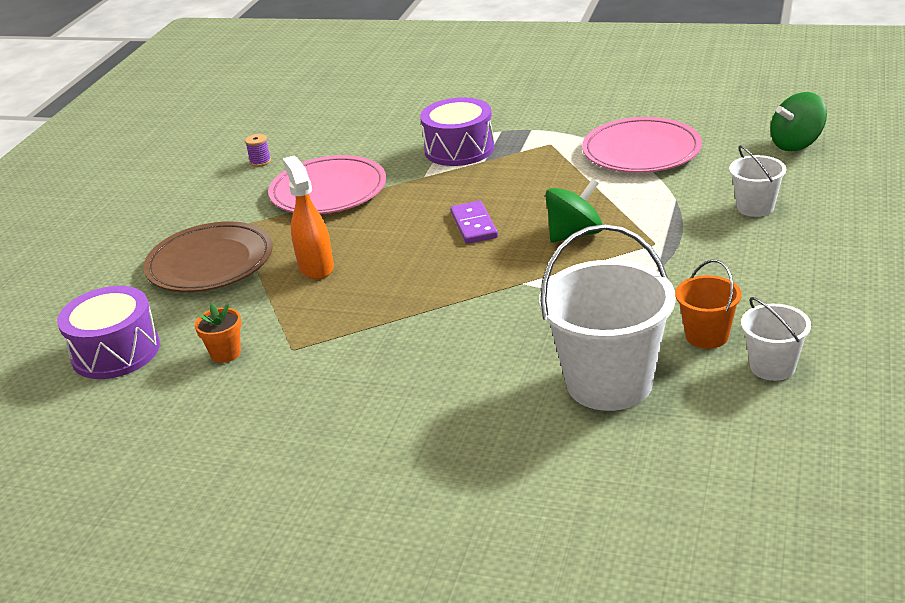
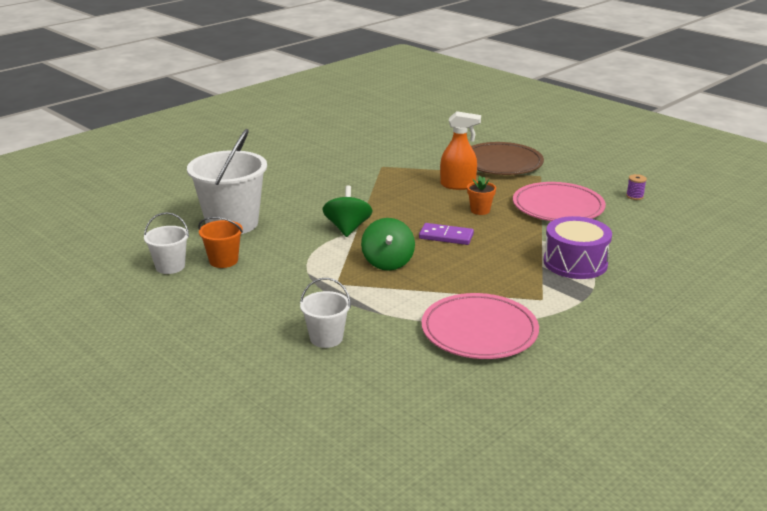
camera: 115 degrees right, 5 degrees down
purple drum [57,286,160,379] -> none
orange flower pot [194,302,242,363] -> orange flower pot moved to [467,176,496,215]
green spinning top [770,92,827,151] -> green spinning top moved to [322,186,373,237]

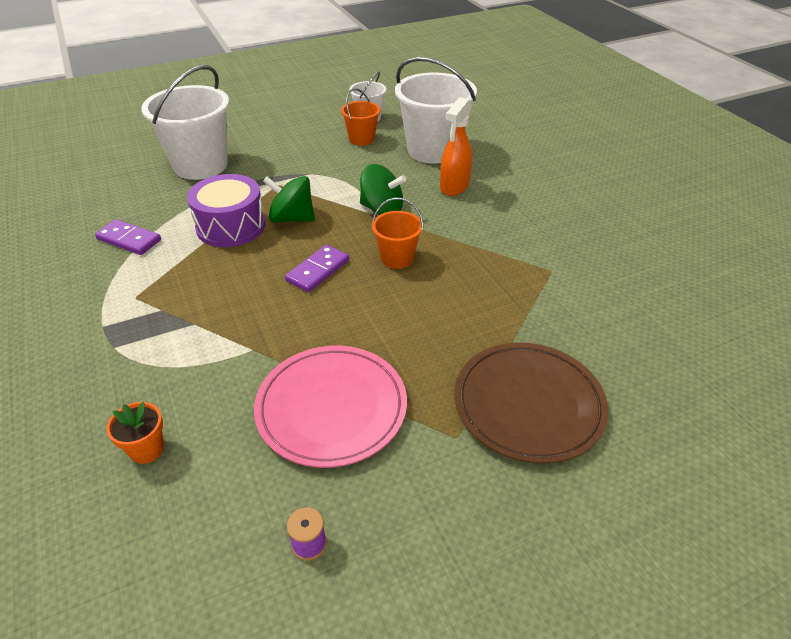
camera: 110 degrees right, 15 degrees up
white bucket [300,278,351,348] -> white bucket [141,65,230,180], size x1.95
pink plate [421,293,539,359] -> purple domino [95,219,161,255]
orange spray bottle [440,111,481,190] -> orange spray bottle moved to [440,97,472,196]
orange flower pot [467,176,496,215] -> orange flower pot moved to [106,402,164,464]
purple drum [543,216,612,279] -> purple drum moved to [187,174,265,247]
none -> orange bucket [372,198,423,269]

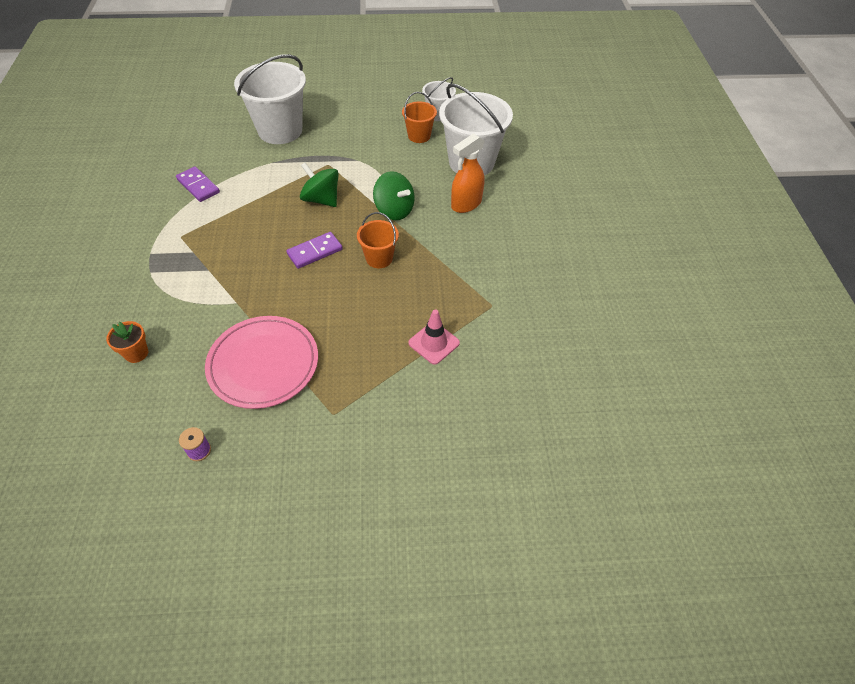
camera: 20 degrees right, 10 degrees up
purple drum [187,174,265,247] -> none
brown plate [454,343,608,464] -> none
none -> pink traffic cone [408,309,460,365]

